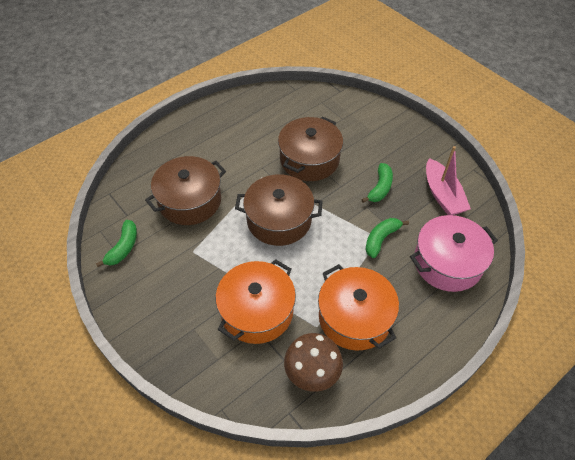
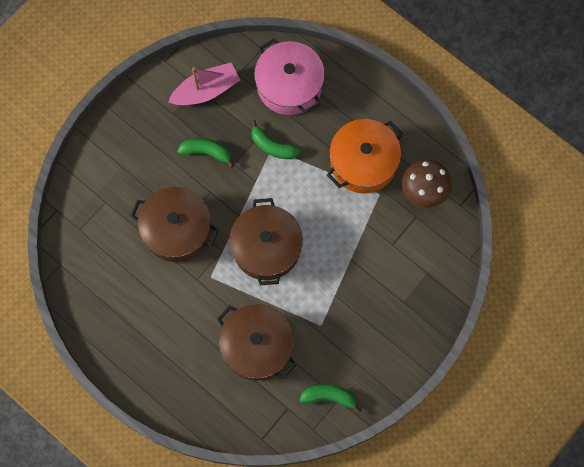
camera: 100 degrees left, 20 degrees up
orange pot [216,259,296,344] -> none

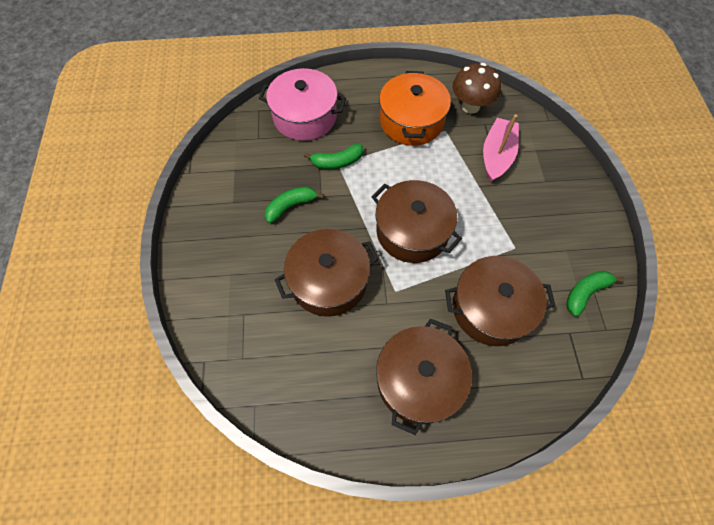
camera: 45 degrees left, 10 degrees down
pink boat [168,63,240,106] -> pink boat moved to [483,115,519,182]
none -> brown pot [376,319,472,435]

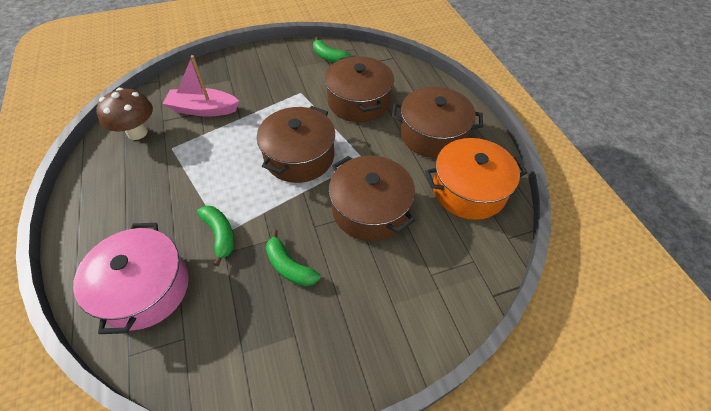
camera: 105 degrees left, 10 degrees down
orange pot [379,71,451,146] -> orange pot moved to [425,138,527,220]

